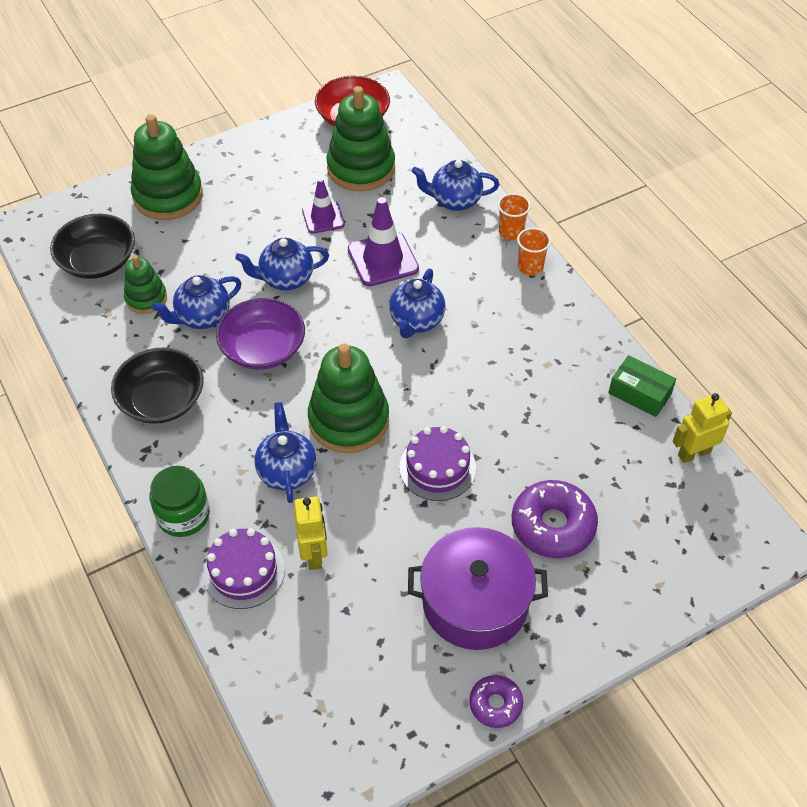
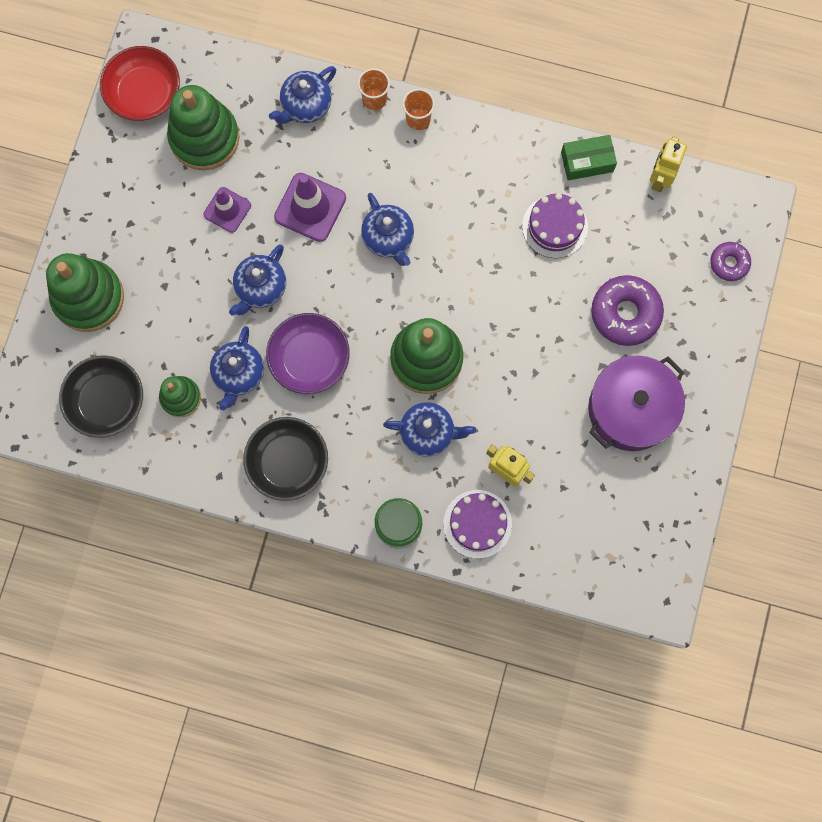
camera: 45 degrees left, 25 degrees up
blue teapot [254,402,317,503] -> blue teapot turned 150 degrees clockwise [383,402,476,457]
purple cake [399,426,476,501] -> purple cake moved to [522,193,588,258]
purple donut [469,675,523,728] -> purple donut moved to [710,242,751,281]

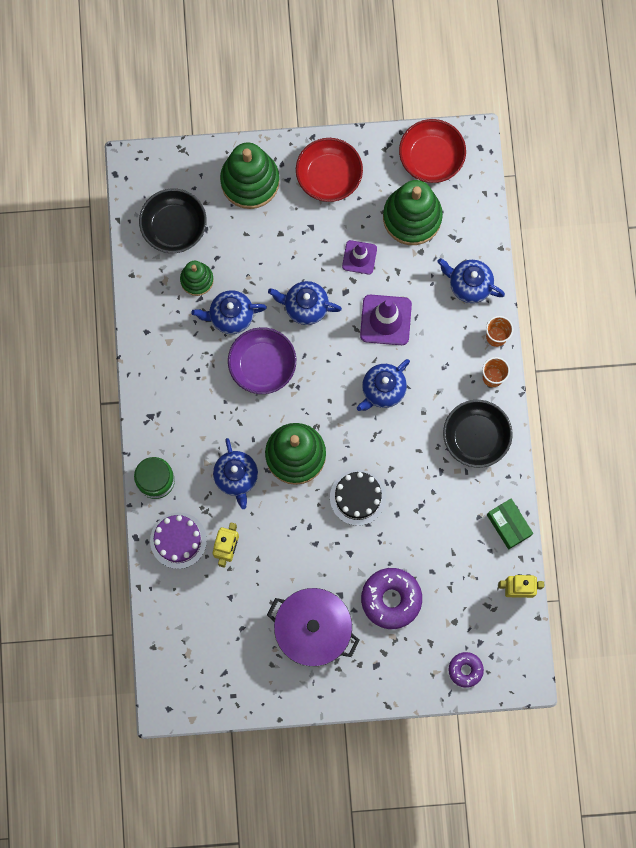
camera: 70 degrees right, 0 degrees up
black bowl [243,417,328,501] -> black bowl moved to [443,400,513,468]
purple cake [522,193,588,258] -> none
none -> red bowl [296,138,363,202]
none -> black cake [330,470,386,526]

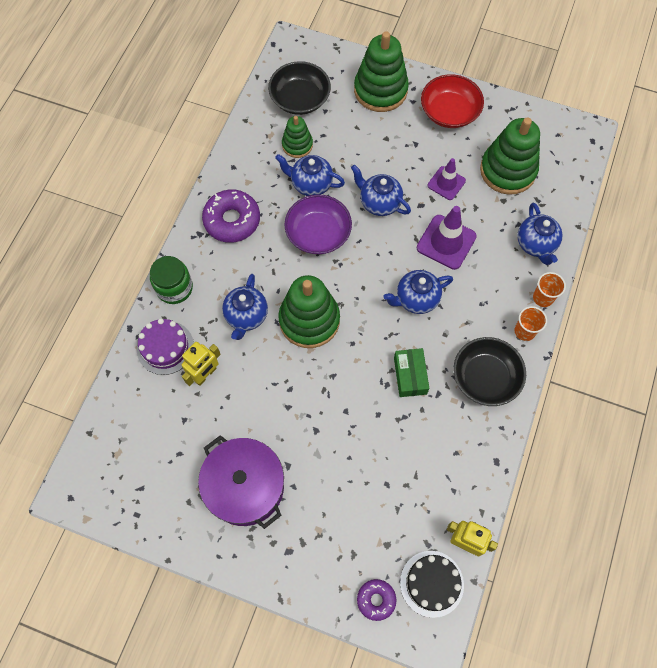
camera: 25 degrees right, 10 degrees down
black cake [330,470,386,526] -> black cake moved to [400,551,464,618]
purple donut [361,568,422,629] -> purple donut moved to [202,189,260,243]
red bowl [399,119,466,183] -> none
blue teapot [437,258,505,303] -> blue teapot turned 150 degrees counterclockwise [517,203,562,265]
green box [487,499,533,550] -> green box moved to [394,348,429,397]

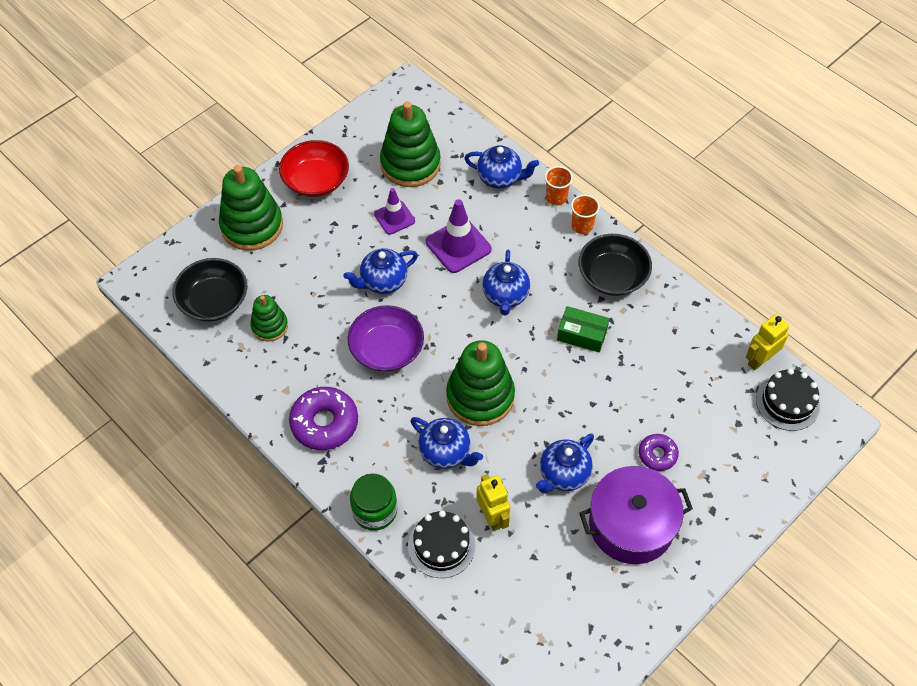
camera: 65 degrees left, 10 degrees down
purple cake [137,318,194,375] -> black cake [408,510,476,578]
blue teapot [275,154,345,196] -> blue teapot moved to [536,434,594,493]
purple donut [357,579,397,621] -> purple donut moved to [639,434,679,471]

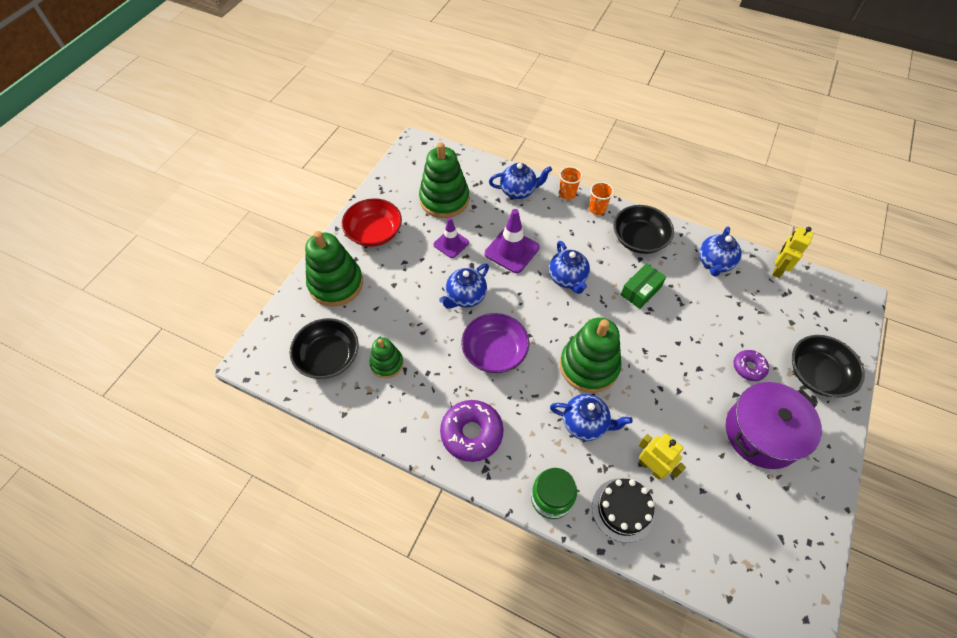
camera: 20 degrees left, 0 degrees up
blue teapot [536,434,594,493] -> blue teapot moved to [699,226,742,277]
green box [557,306,610,353] -> green box turned 45 degrees counterclockwise [621,263,666,309]
black cake [756,368,820,431] -> none
none -> black bowl [792,335,865,398]

